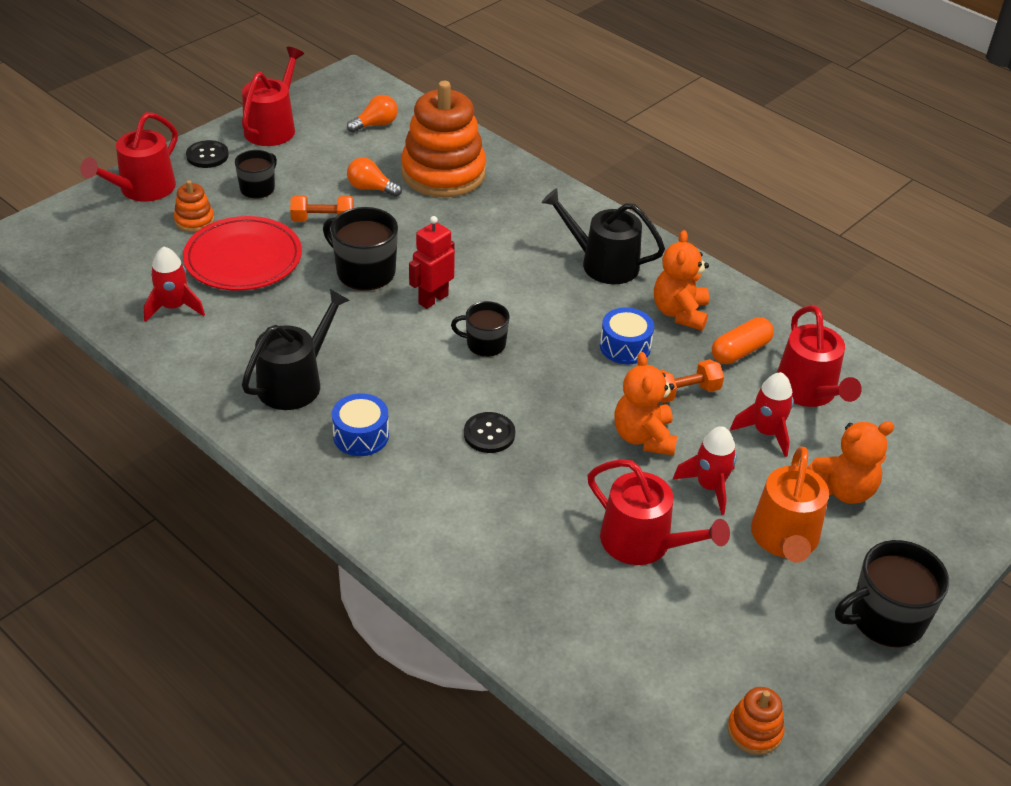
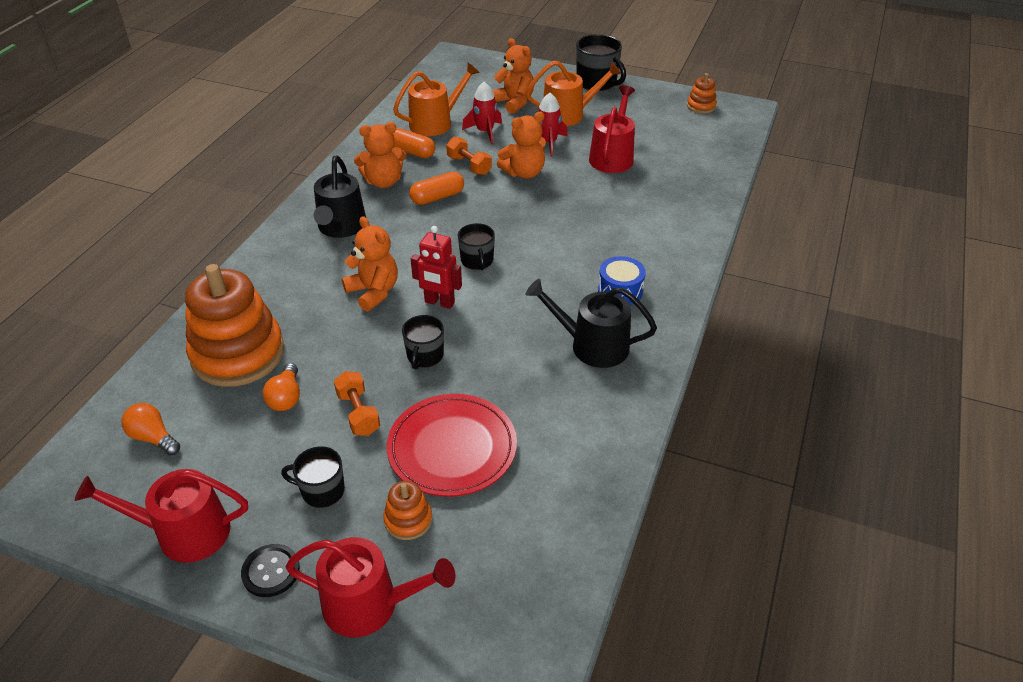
camera: 110 degrees left, 0 degrees up
red rocket [144,247,205,322] -> none
black mug [323,207,398,290] -> black mug [402,315,444,369], size x0.63
black button [464,412,515,453] -> none
blue drum [600,307,654,364] -> orange capsule [409,172,464,205]
red watering can [777,305,862,407] -> orange watering can [393,63,480,136]
none -> orange teddy bear [342,216,398,311]

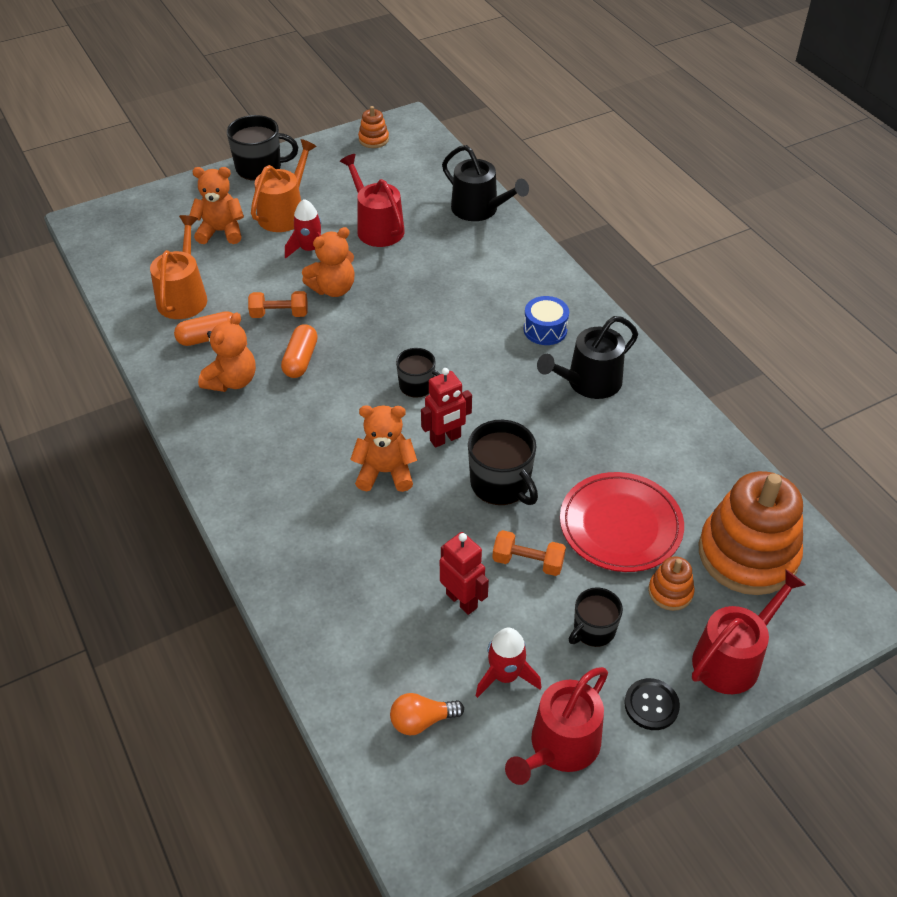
camera: 50 degrees left, 5 degrees up
orange stacking toy [185,264,284,387] -> orange stacking toy moved to [698,471,803,595]
orange light bulb [263,363,300,411] -> red robot [440,532,489,615]
black watering can [314,156,366,238] -> black watering can moved to [442,145,529,221]
black mug [402,315,444,369] -> black mug [468,420,538,505], size x1.59
red rocket [462,82,502,144] -> red rocket moved to [475,628,541,698]
orange teddy bear [497,112,546,179] -> orange teddy bear turned 45 degrees clockwise [302,227,355,297]

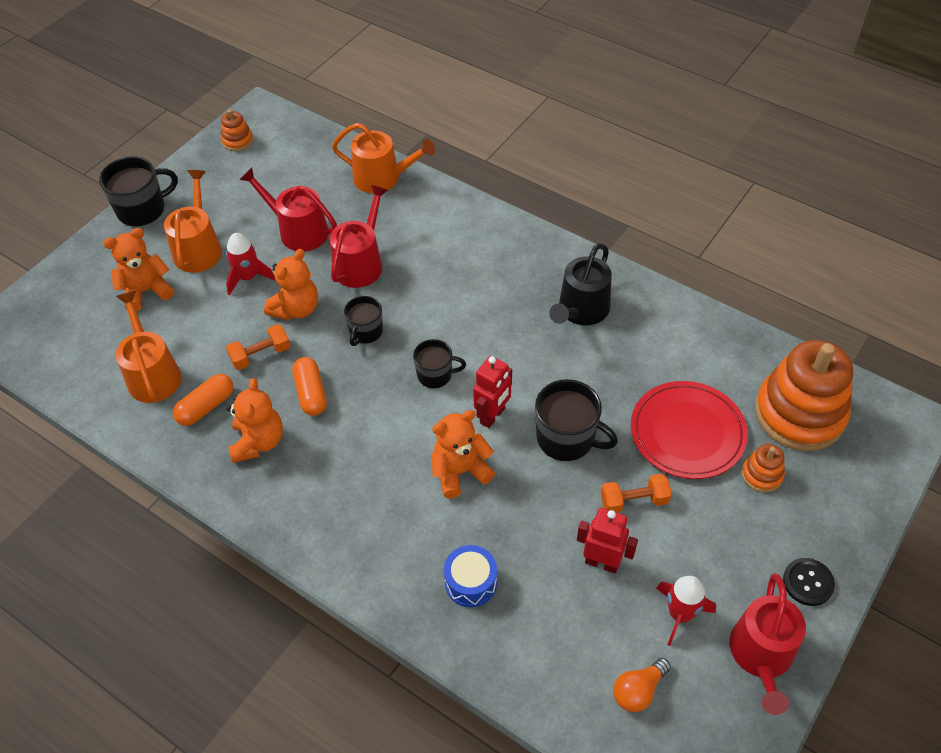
camera: 25 degrees left, 5 degrees up
black watering can [442,145,529,221] -> orange watering can [332,123,435,194]
blue drum [524,296,569,345] -> blue drum moved to [444,545,497,607]
black mug [569,587,623,647] -> black mug moved to [344,296,383,346]
red watering can [692,569,806,694] -> red watering can moved to [330,185,388,288]

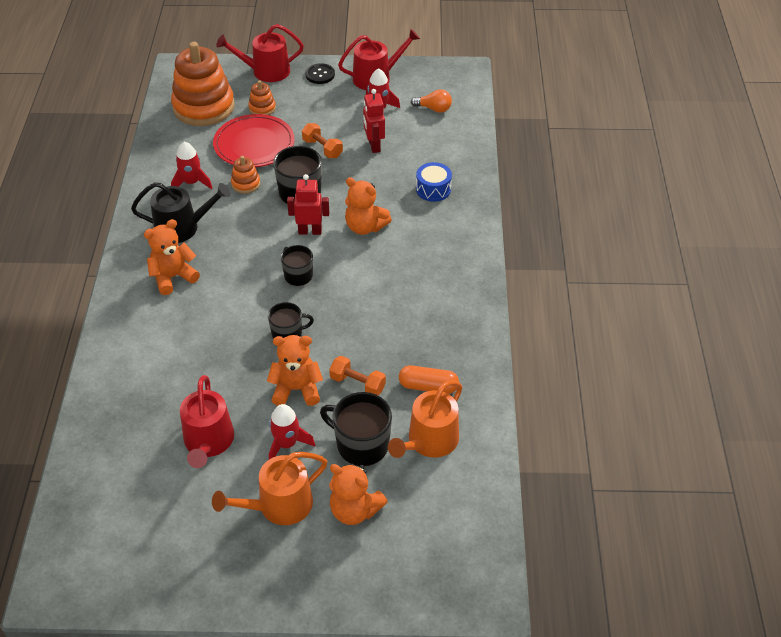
camera: 125 degrees left, 5 degrees down
black mug [99,156,178,227] -> black mug moved to [320,392,392,466]
orange stacking toy [221,110,253,151] -> orange stacking toy moved to [231,156,260,193]
orange teddy bear [227,378,283,463] -> orange teddy bear moved to [144,219,200,295]
orange capsule [292,357,327,416] -> none
red watering can [330,185,388,288] -> red watering can moved to [216,24,304,82]
orange watering can [332,123,435,194] -> none
none -> red rocket [171,142,213,189]

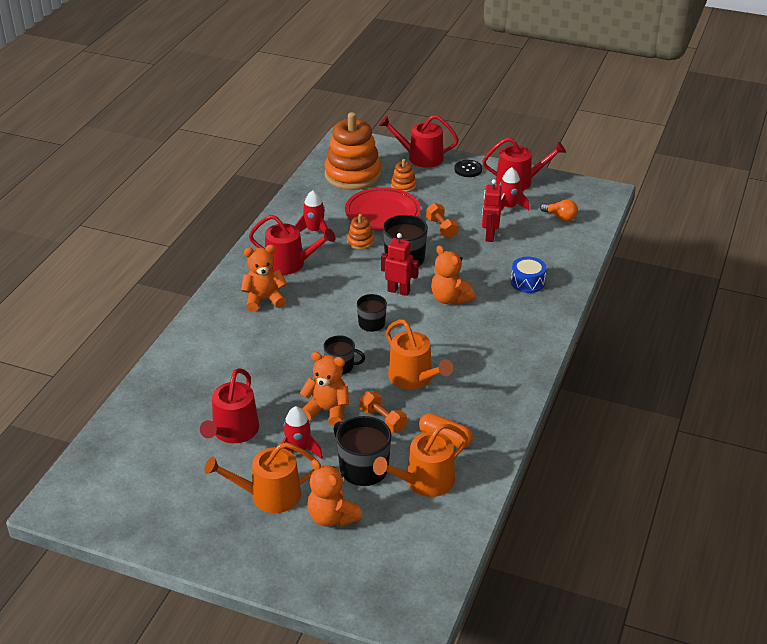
camera: 20 degrees right, 10 degrees down
black watering can [131,182,231,243] -> red watering can [249,215,335,275]
none -> orange watering can [386,319,453,389]

